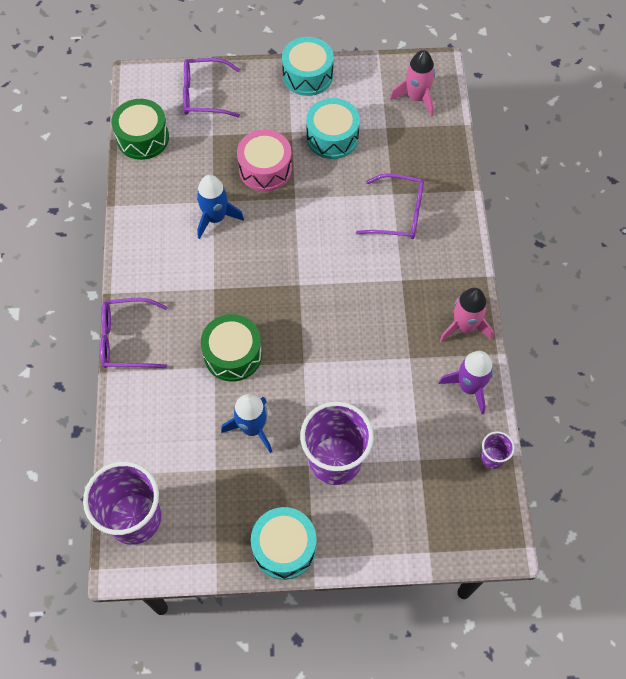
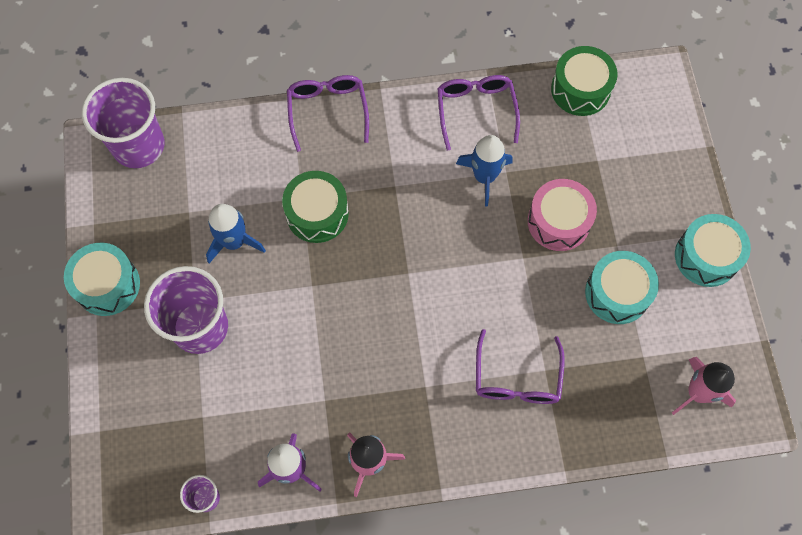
camera: 85 degrees right, 5 degrees up
purple glasses [183,58,240,118] -> purple glasses moved to [437,75,520,150]

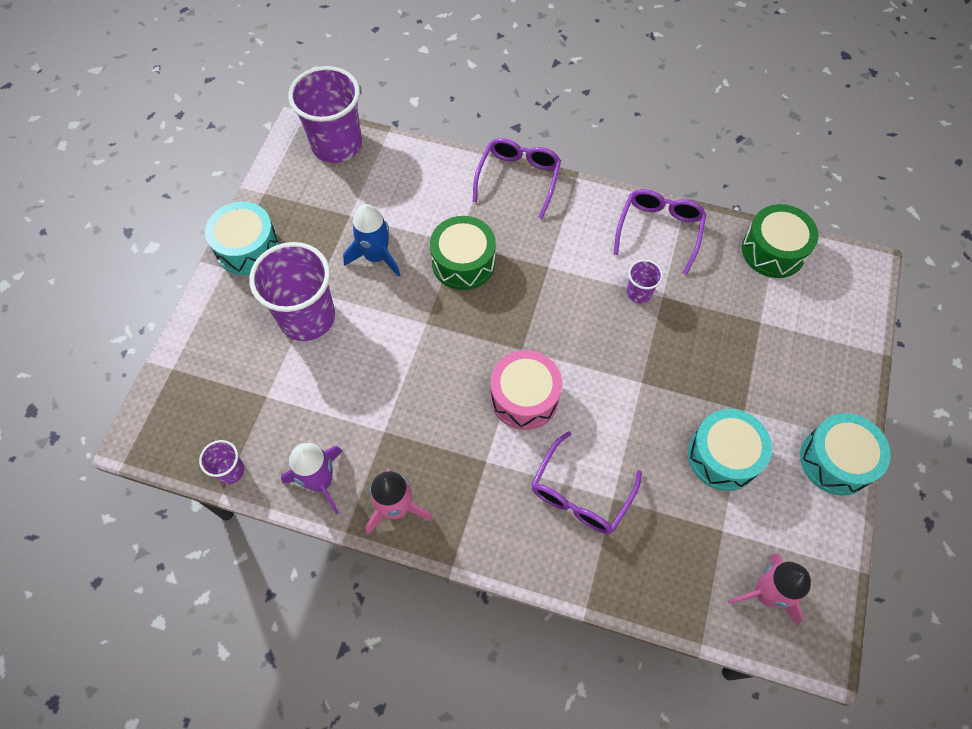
camera: 25 degrees right, 5 degrees down
blue rocket [456,135,512,207] -> purple cup [627,259,663,303]
pink drum [528,179,597,251] -> pink drum moved to [490,350,562,430]

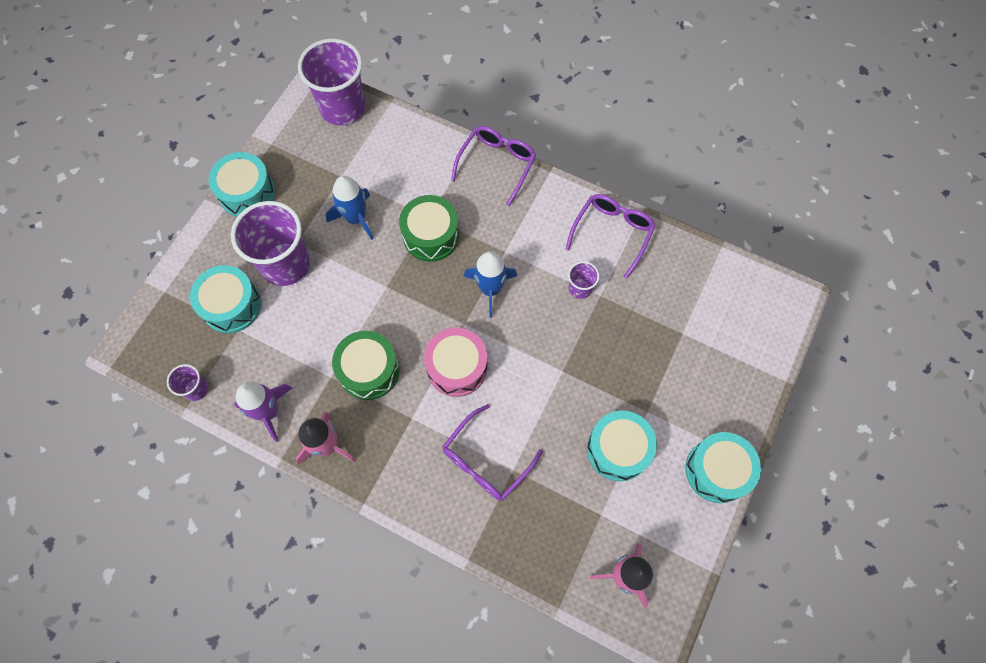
camera: 10 degrees right, 5 degrees up
green drum [742,204,819,278] -> green drum moved to [332,331,400,400]
none -> turquoise drum [190,265,261,333]
none -> blue rocket [464,251,517,318]

